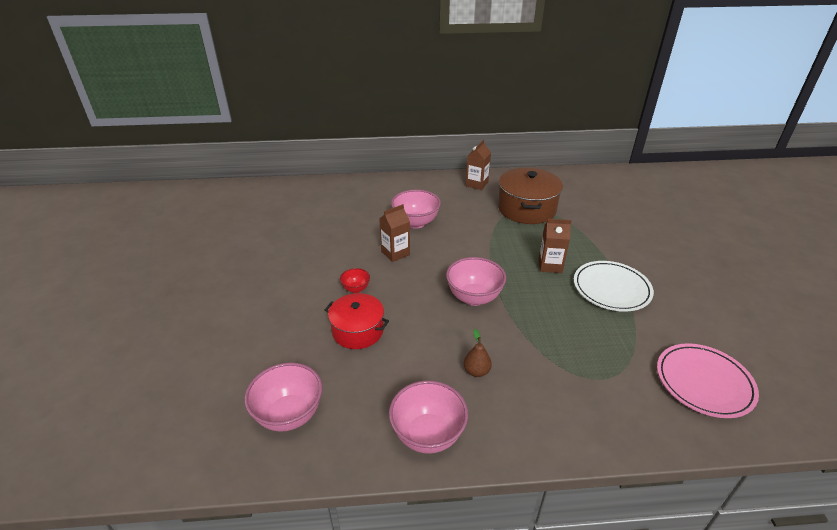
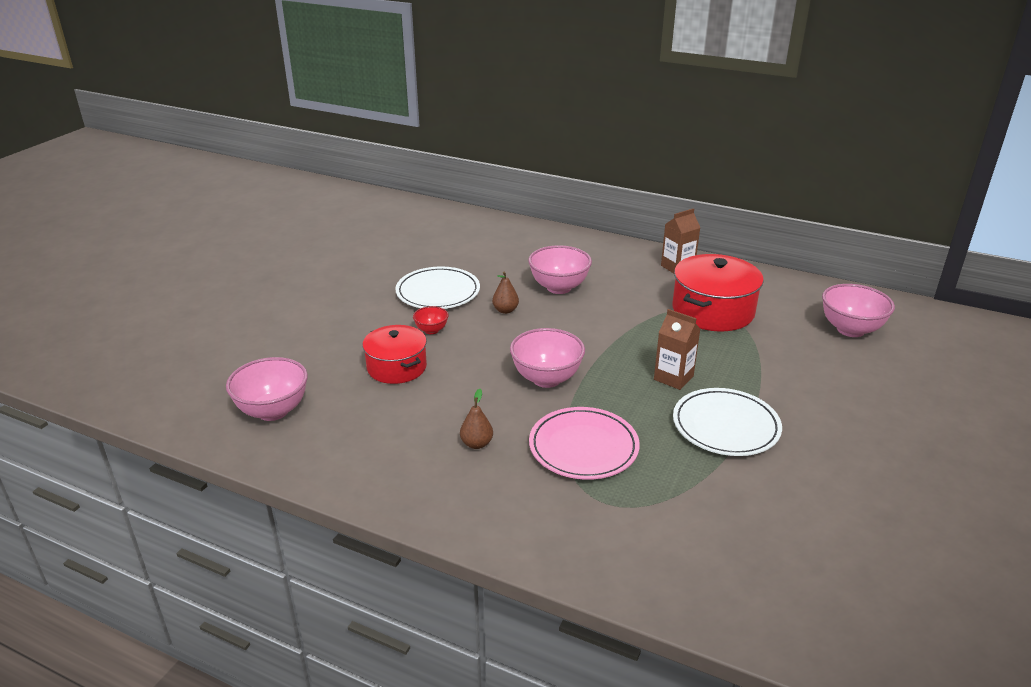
camera: 30 degrees right, 5 degrees down
brown carton [379,204,410,262] -> brown pear [492,271,519,314]
pink bowl [389,380,468,454] -> pink bowl moved to [822,284,895,337]
brown pot [498,168,563,224] -> red pot [673,254,764,331]
pink plate [657,343,759,418] -> pink plate moved to [529,407,640,480]
none -> white plate [395,267,480,309]

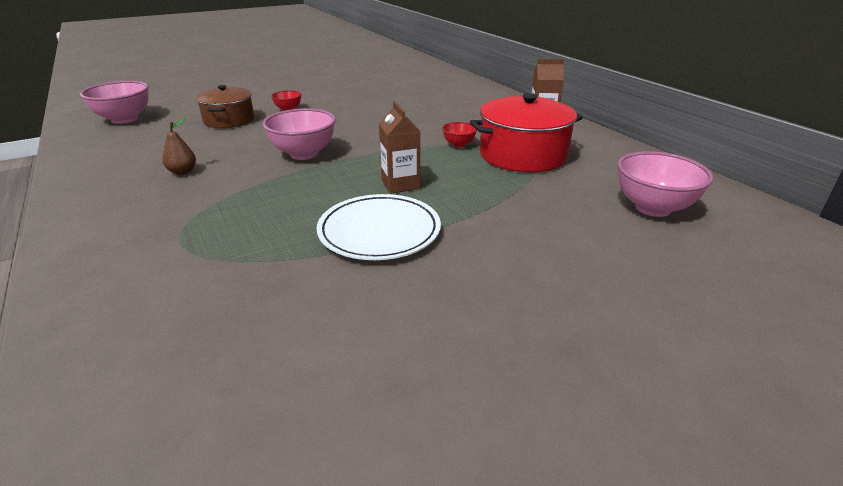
camera: 35 degrees right, 0 degrees up
red pot [362,325,427,384] -> brown pot [196,85,254,128]
white plate [395,267,480,309] -> none
brown pear [492,271,519,314] -> none
pink bowl [528,245,592,294] -> none
pink plate [529,407,640,480] -> none
none -> red bowl [442,122,477,148]

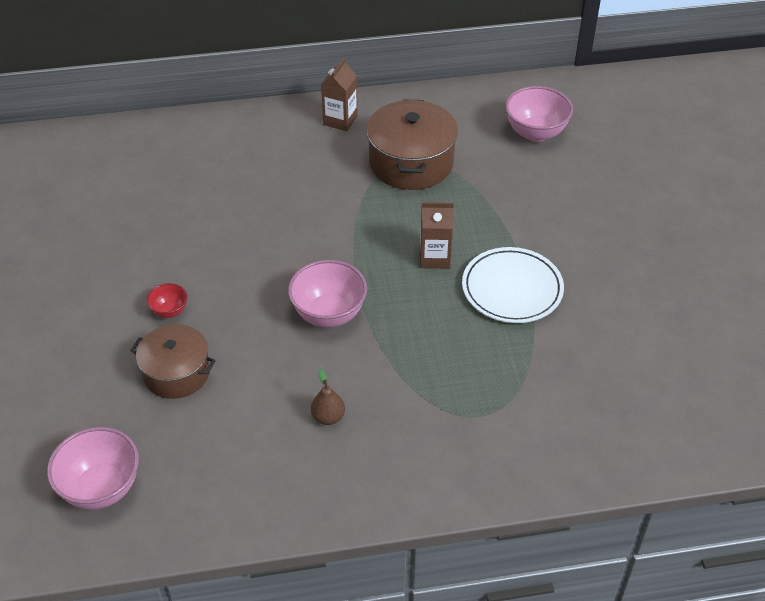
camera: 70 degrees left, 15 degrees up
red bowl [442,122,477,148] -> none
red pot [470,93,583,172] -> brown pot [366,100,458,190]

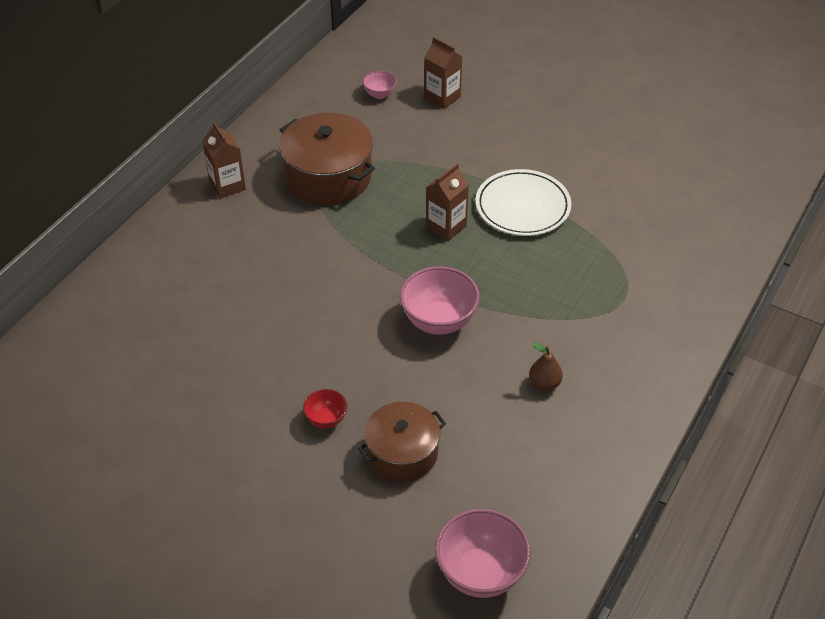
camera: 50 degrees left, 0 degrees up
pink bowl [505,86,573,142] -> pink bowl [363,71,397,99], size x0.52
none -> brown carton [424,37,462,109]

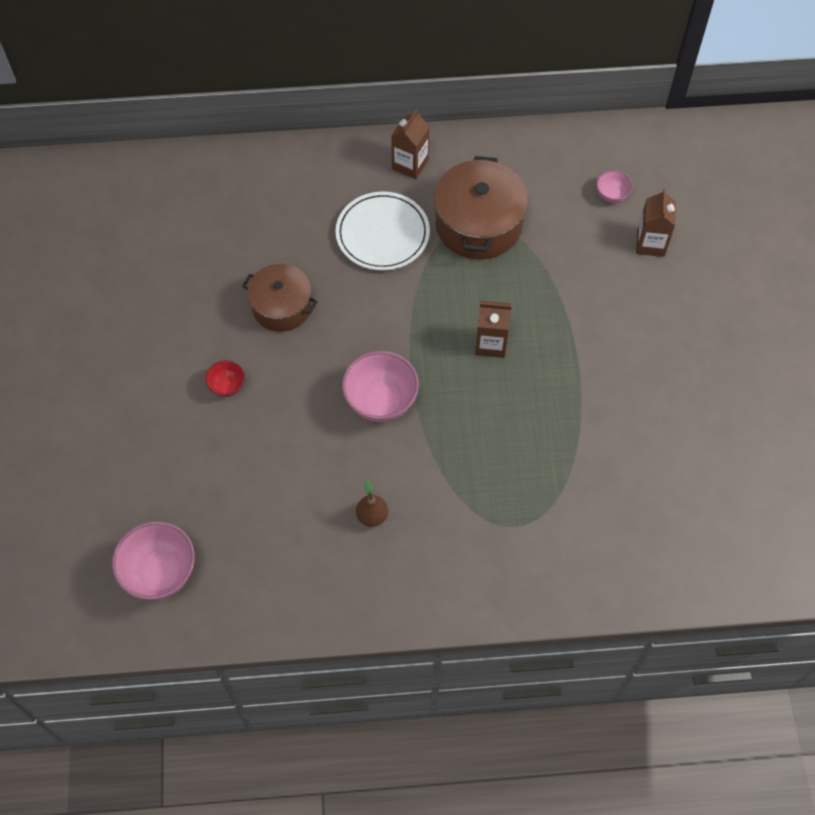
camera: 55 degrees right, 15 degrees up
brown pot [358,402,446,482] -> brown pot moved to [242,264,318,332]
white plate [475,169,572,236] -> white plate moved to [336,192,430,271]

